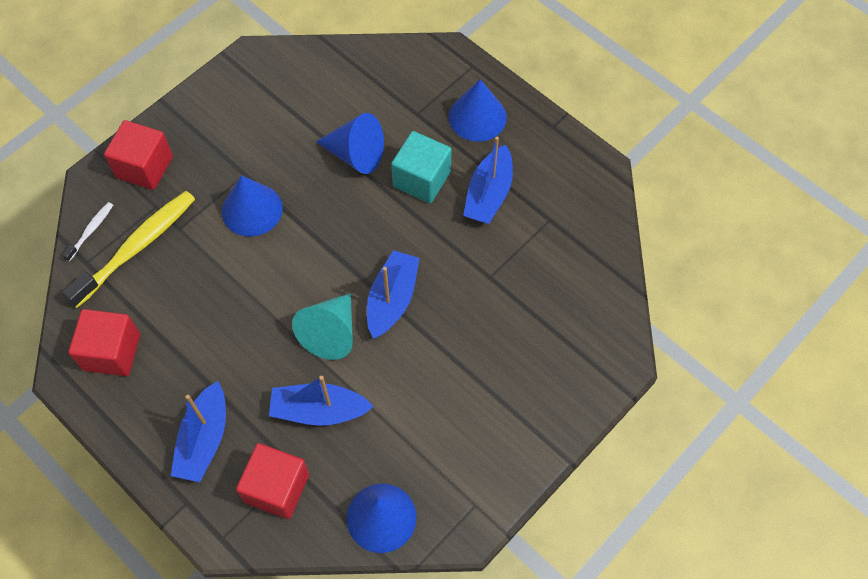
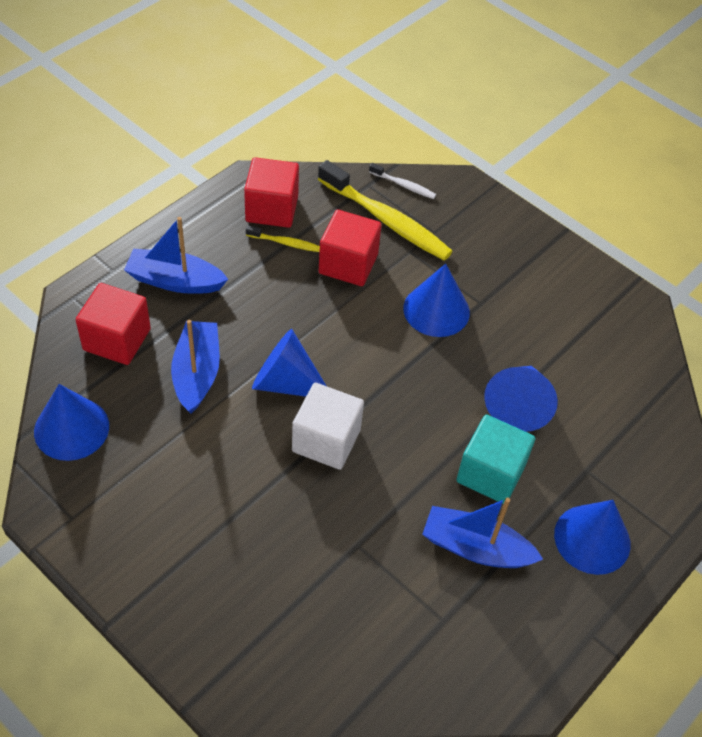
camera: 85 degrees right, 10 degrees down
red cube [104,120,173,190] -> red cube moved to [319,210,382,286]
turquoise cone [292,293,353,360] -> blue cone [252,329,326,397]
blue boat [367,250,420,339] -> white cube [292,383,364,470]
none -> yellow toothbrush [246,225,320,252]

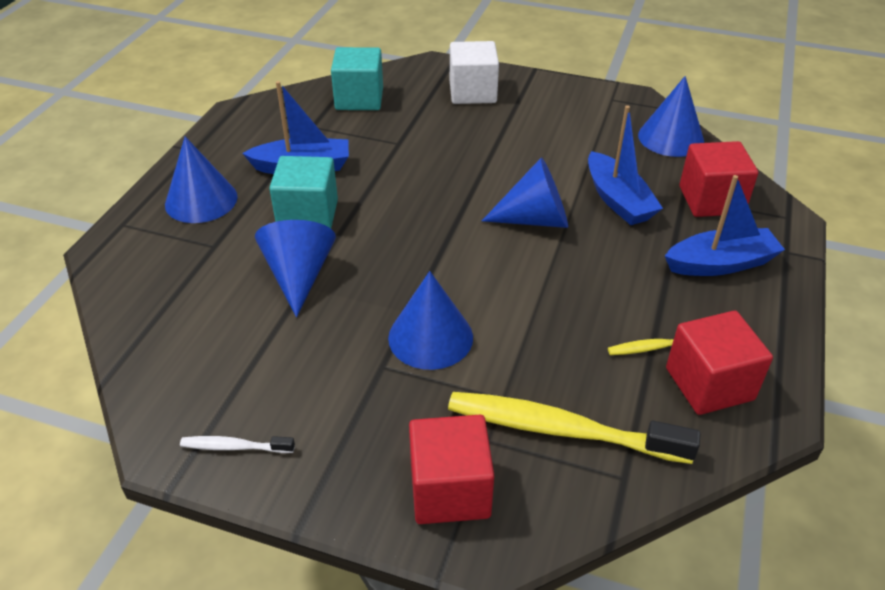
camera: 160 degrees right, 10 degrees down
white cube [292,383,364,470] -> white cube moved to [450,41,499,104]
red cube [319,210,382,286] -> red cube moved to [409,415,494,524]
white toothbrush [369,163,436,199] -> white toothbrush moved to [180,436,295,453]
none -> turquoise cube [331,47,383,110]

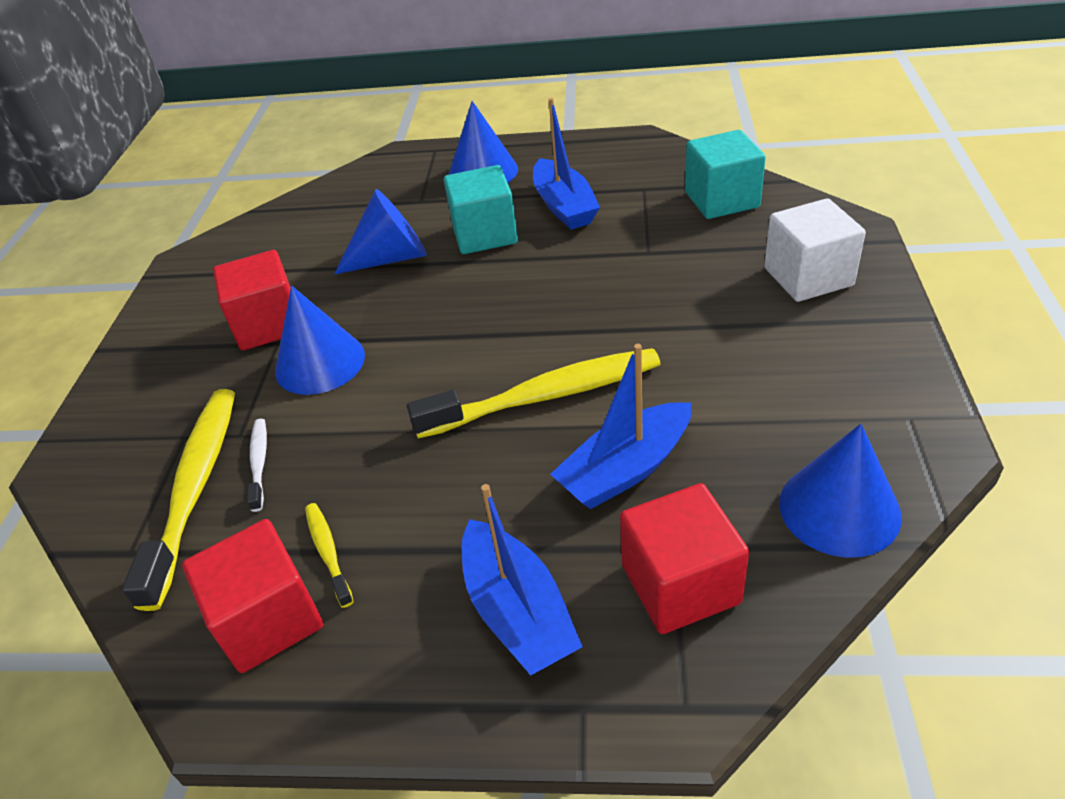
camera: 80 degrees right, 0 degrees up
white toothbrush [180,436,295,453] -> white toothbrush moved to [247,419,267,512]
red cube [409,415,494,524] -> red cube moved to [213,250,291,350]
blue cone [482,157,568,228] -> yellow toothbrush [407,348,660,438]

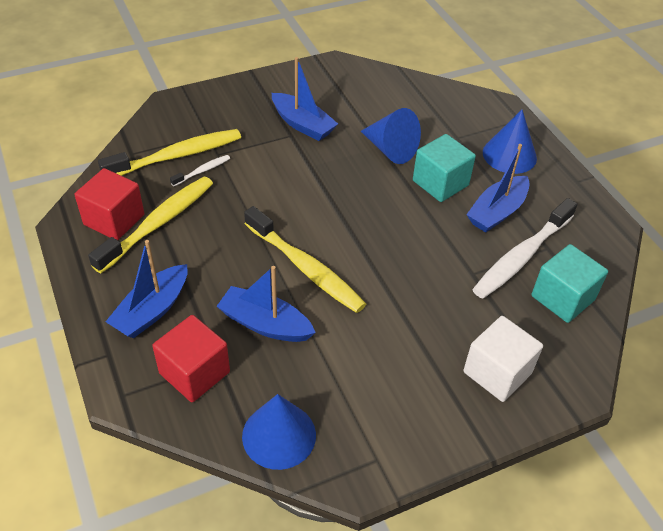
camera: 55 degrees right, 5 degrees up
red cube [213,250,291,350] -> blue boat [272,57,338,141]
blue cone [275,286,365,395] -> none
yellow toothbrush [305,503,354,608] -> yellow toothbrush [88,177,213,273], size x2.17
none -> white toothbrush [472,198,577,299]

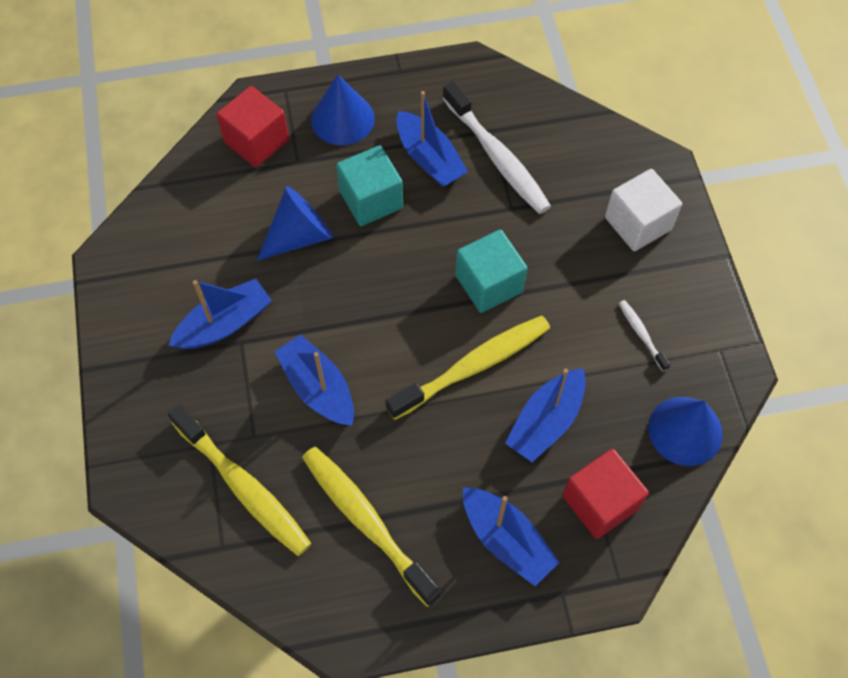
camera: 75 degrees left, 15 degrees up
red cube [74,168,144,240] -> red cube moved to [216,86,289,167]
yellow toothbrush [98,129,241,176] -> yellow toothbrush turned 150 degrees clockwise [168,405,312,556]
white toothbrush [170,155,230,186] -> white toothbrush moved to [619,300,670,371]
turquoise cube [532,244,608,323] -> turquoise cube moved to [456,230,528,313]
none -> blue boat [275,334,354,426]

